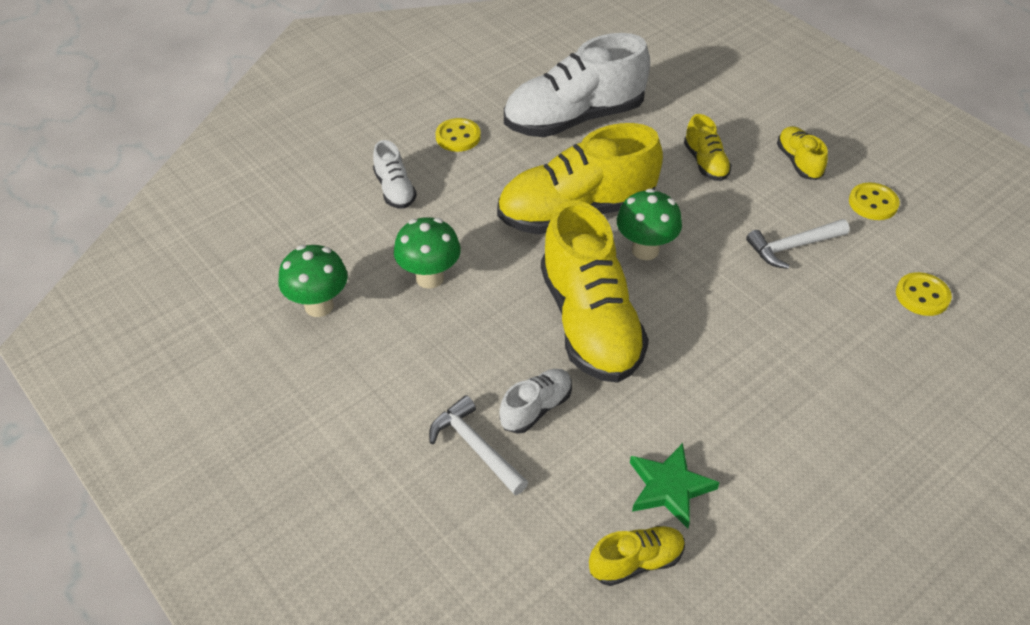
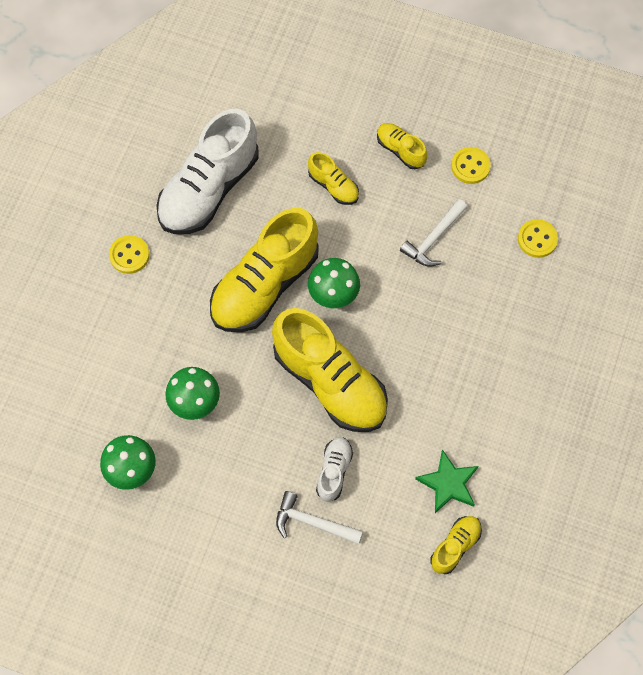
camera: 30 degrees left, 20 degrees up
white shoe [373,140,417,209] -> none

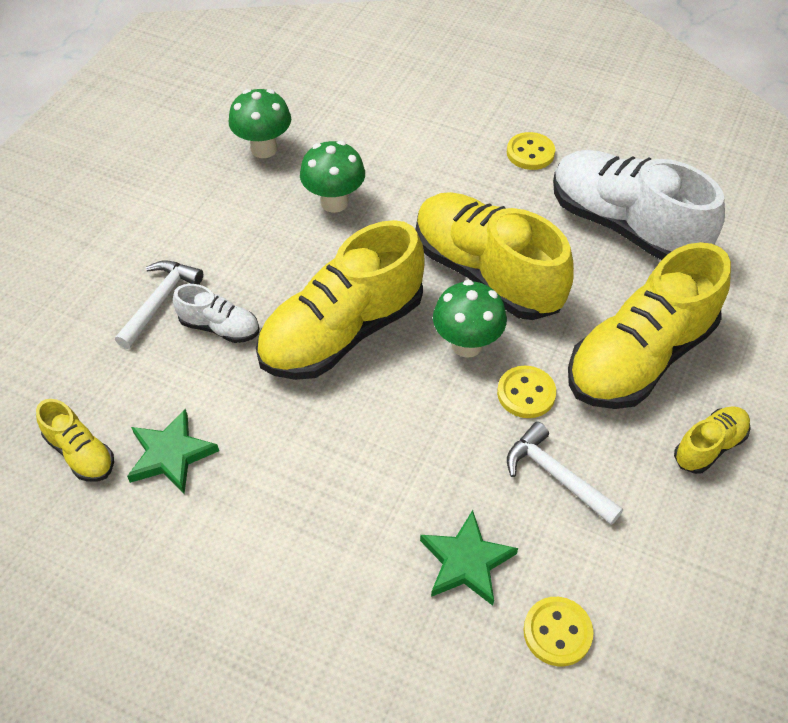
camera: 95 degrees right, 15 degrees down
yellow shoe [308,152,359,205] -> yellow shoe [568,242,731,409], size x2.16
yellow button [451,147,491,184] -> yellow button moved to [497,366,556,418]
none -> green star [420,510,518,606]

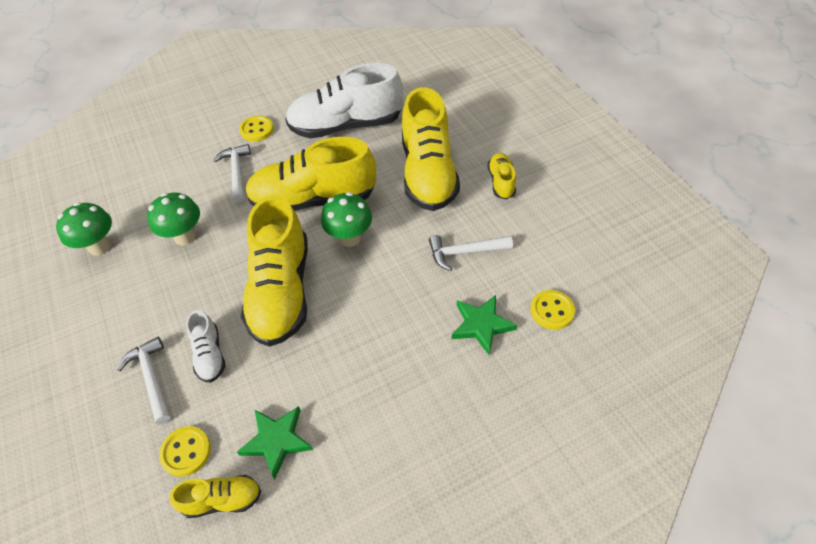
camera: 50 degrees left, 0 degrees up
white shoe [173,284,259,343] -> white shoe turned 105 degrees clockwise [186,310,226,382]
yellow button [497,366,556,418] -> yellow button moved to [159,426,211,477]
none -> white hammer [213,144,251,203]

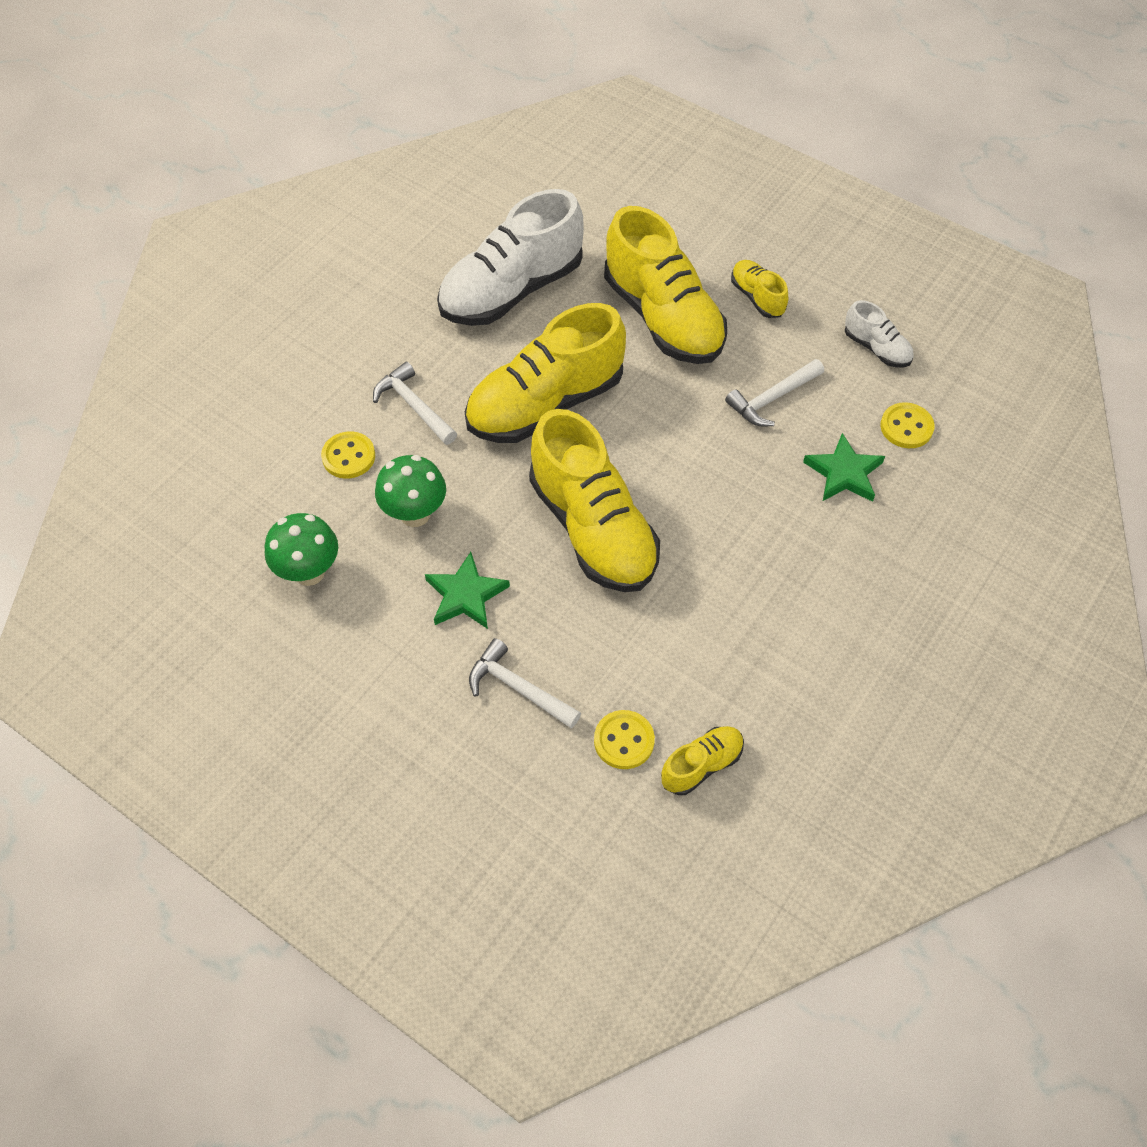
camera: 30 degrees left, 5 degrees up
white shoe [186,310,226,382] -> white shoe moved to [845,300,914,367]
green star [237,406,313,479] -> green star moved to [425,552,510,629]
yellow button [239,116,274,142] -> yellow button moved to [321,431,375,479]
green mushroom [321,192,372,247] -> none

